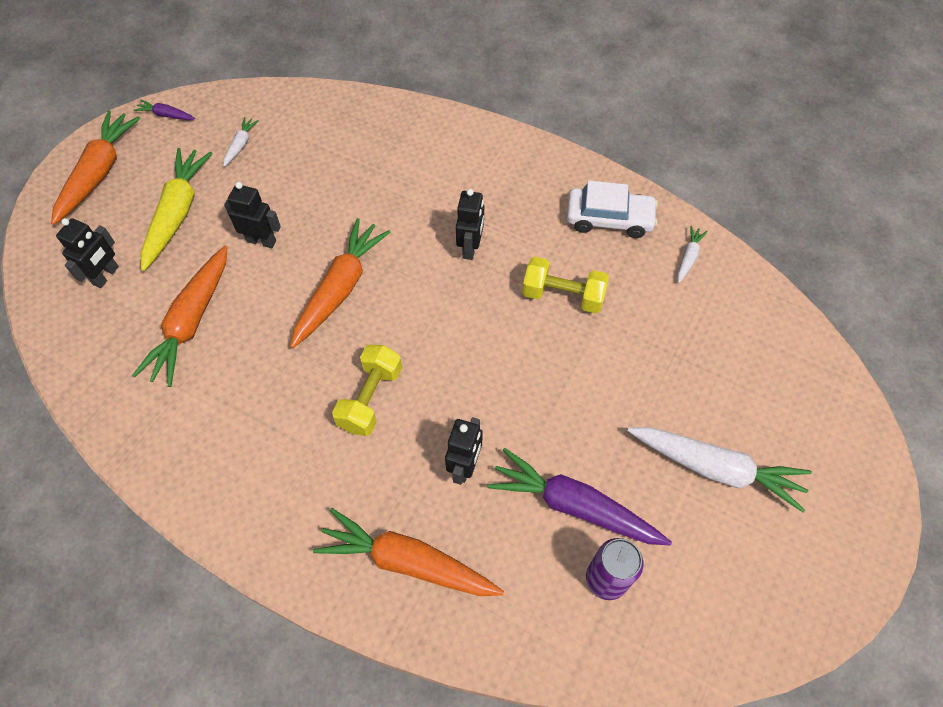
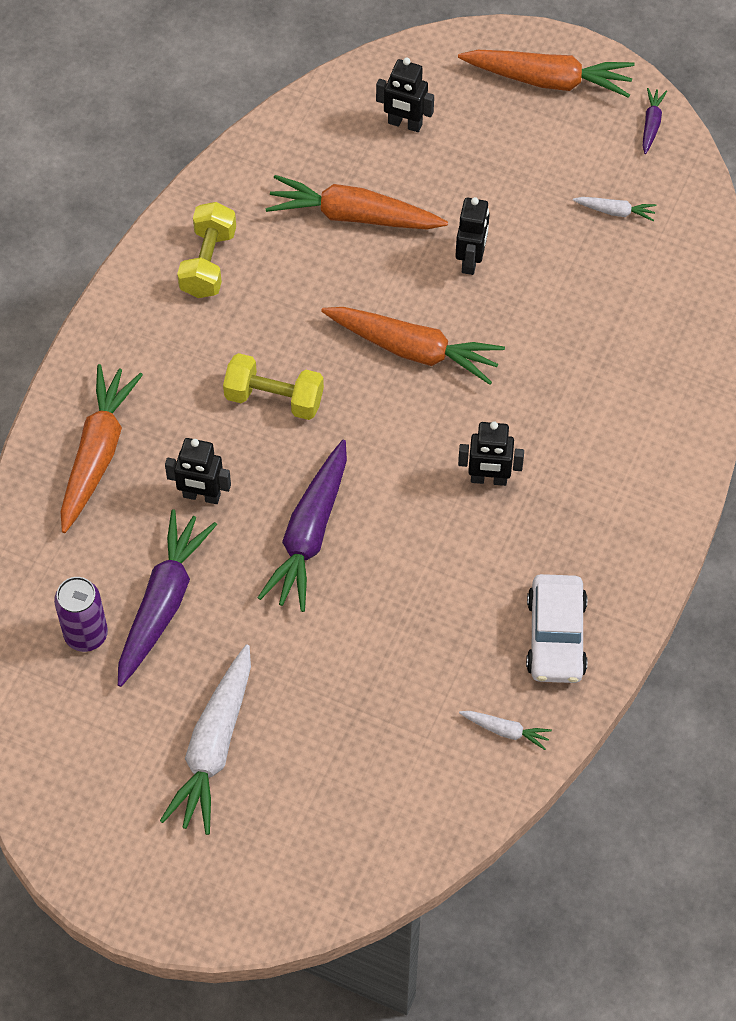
camera: 85 degrees right, 0 degrees up
yellow carrot [141,148,213,271] -> none
yellow dumbbell [522,257,609,313] -> yellow dumbbell moved to [177,202,236,298]
none -> purple carrot [257,440,347,612]

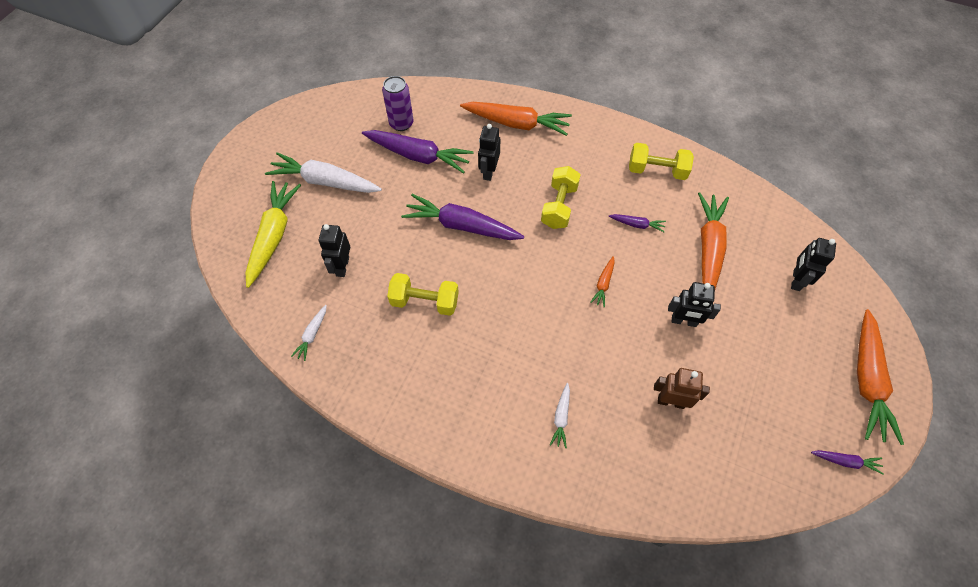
camera: 90 degrees right, 0 degrees up
orange carrot [321,307,505,385] -> orange carrot [590,256,615,307], size x0.46
black robot [458,421,524,486] -> black robot moved to [319,224,350,277]
white car [526,574,587,683] -> none
white carrot [573,197,656,221] -> white carrot moved to [550,383,570,448]
none -> yellow carrot [245,181,301,288]
none -> yellow dumbbell [387,273,459,316]
none -> purple carrot [609,214,666,232]
none -> brown robot [654,368,710,409]

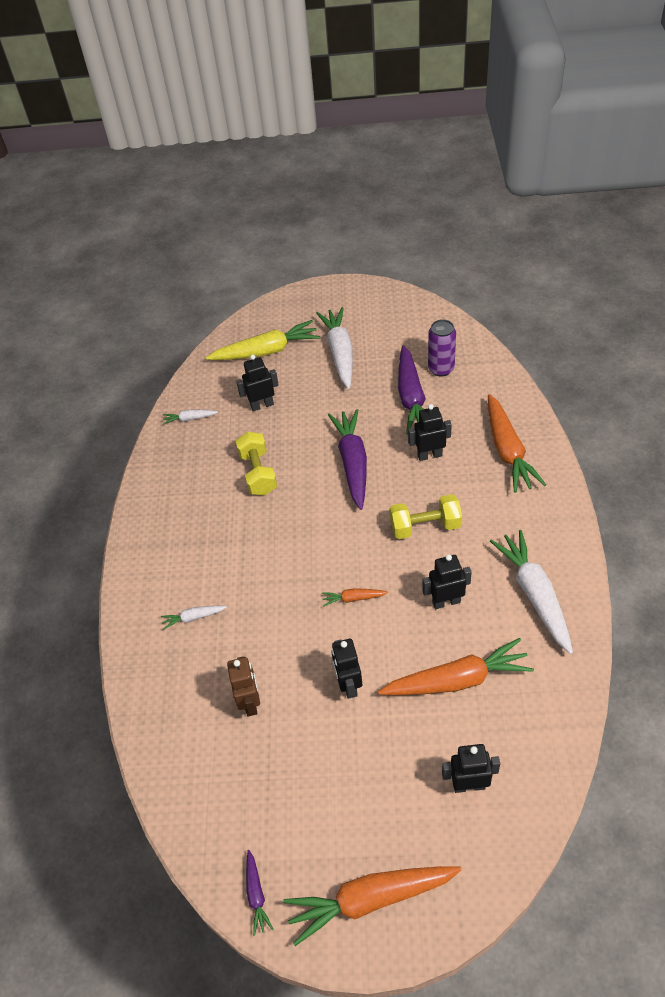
camera: 70 degrees right, 10 degrees down
purple carrot [609,214,666,232] -> black robot [422,554,472,609]
yellow dumbbell [629,143,694,180] -> white carrot [490,530,573,654]

